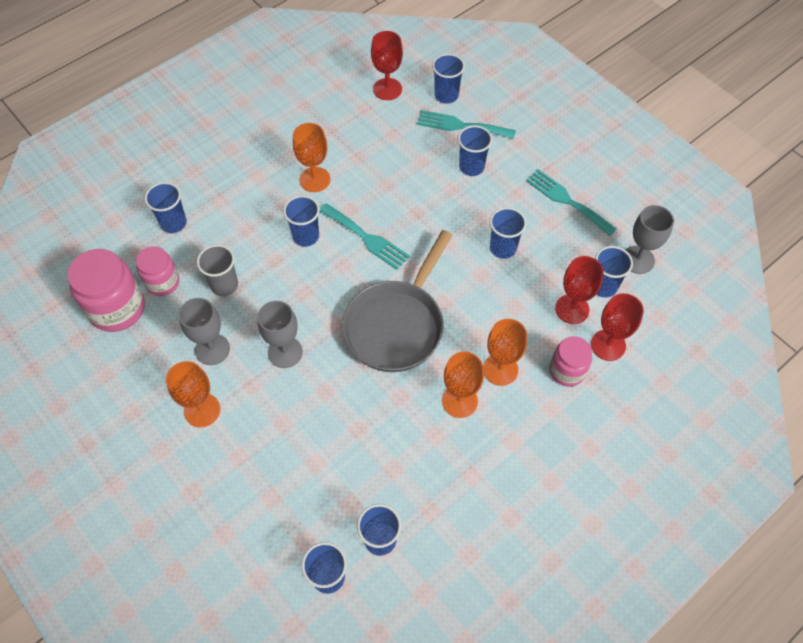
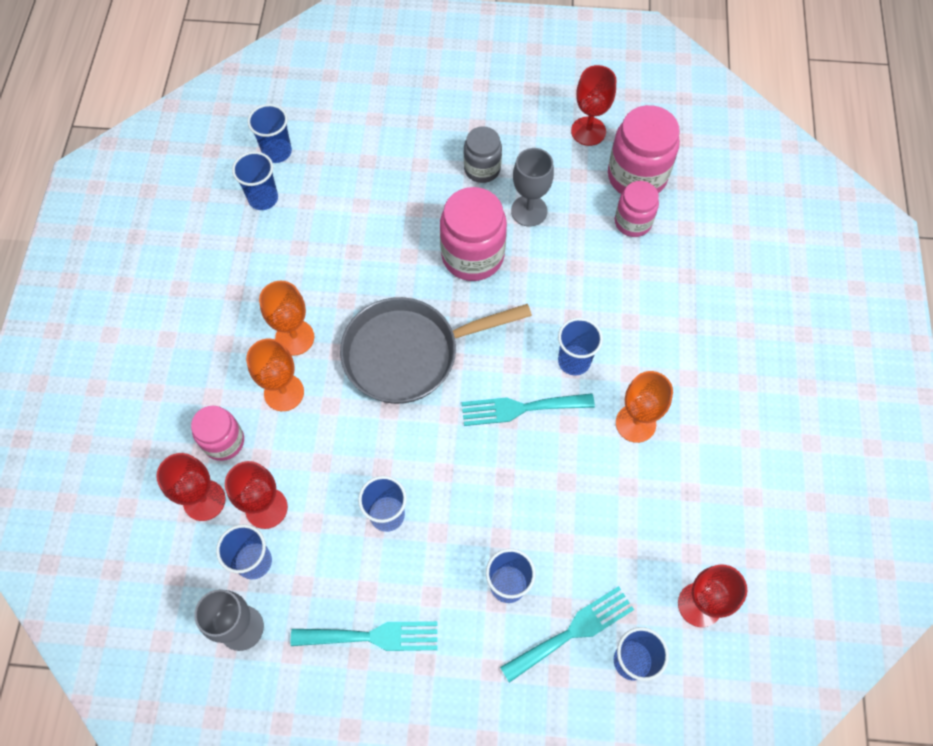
camera: 135 degrees right, 5 degrees up
blue cup [145,182,187,233] -> none
orange goblet [166,361,220,427] -> grey jar [464,126,502,183]
grey cup [197,244,238,296] -> none
grey goblet [258,301,303,368] -> pink jar [440,187,507,281]
grey pan [342,230,452,372] -> grey pan turned 90 degrees counterclockwise [340,297,532,404]
none -> red goblet [571,65,616,146]

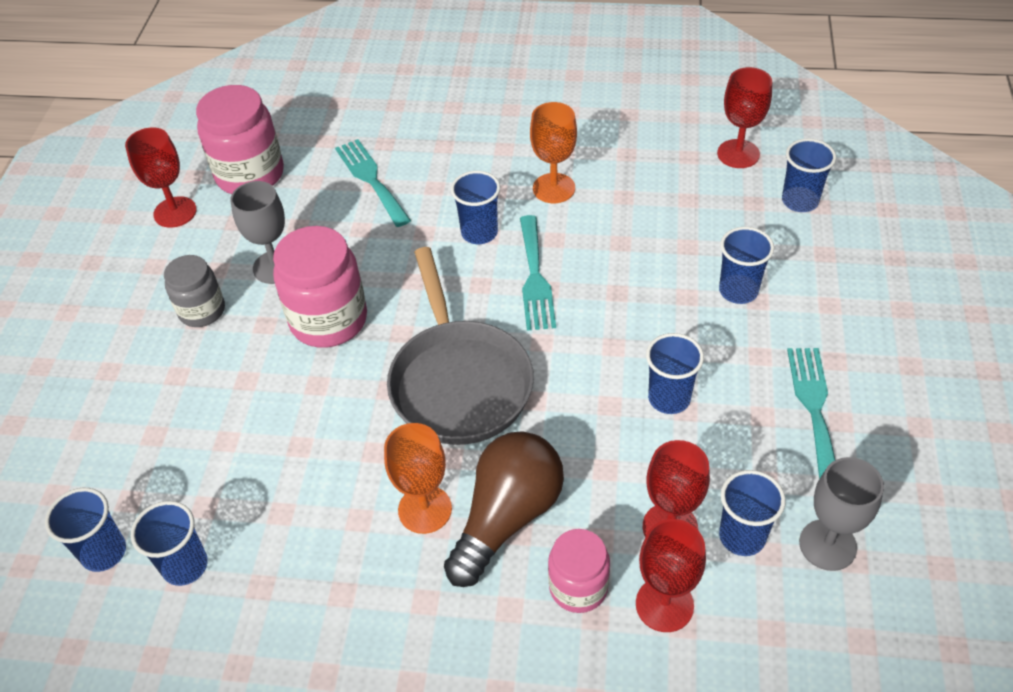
camera: 85 degrees left, 15 degrees down
orange goblet [246,339,304,411] -> brown light bulb [444,432,564,587]
turquoise fork [500,586,634,683] -> turquoise fork moved to [335,139,411,227]
pink jar [615,181,659,237] -> none

